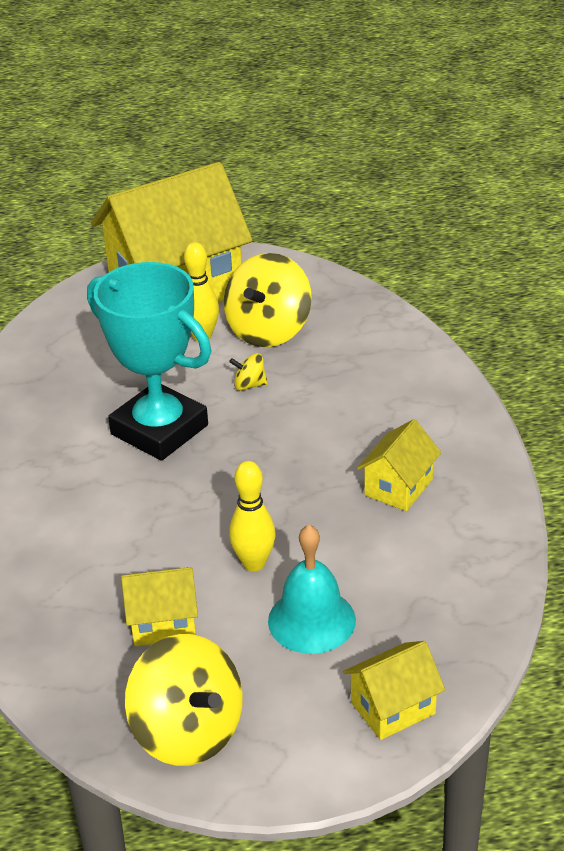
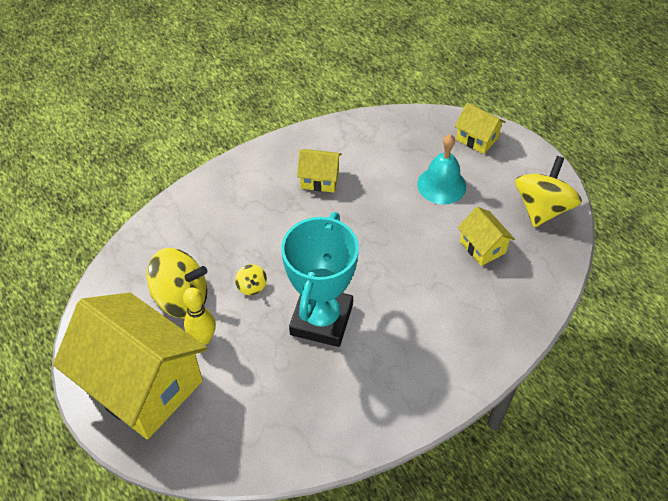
camera: 115 degrees left, 15 degrees up
yellow bowling pin [229,461,276,571] -> none

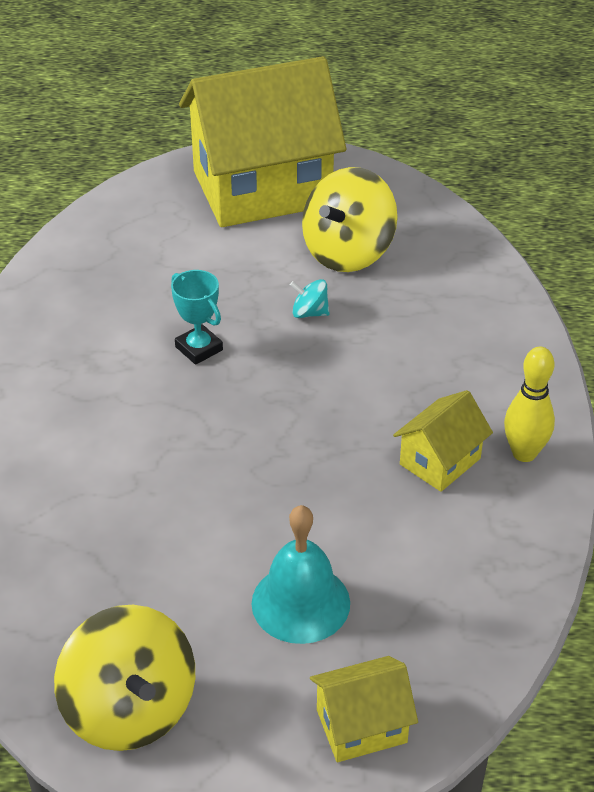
camera: 125 degrees right, 10 degrees down
yellow bowling pin [183,287,216,345] -> yellow bowling pin moved to [504,347,555,462]
yellow spinning top [235,264,267,295] -> turquoise spinning top [290,279,330,318]
turquoise trophy [281,212,359,347] -> turquoise trophy [171,270,223,365], size x0.45
yellow house [458,207,515,266] -> none

